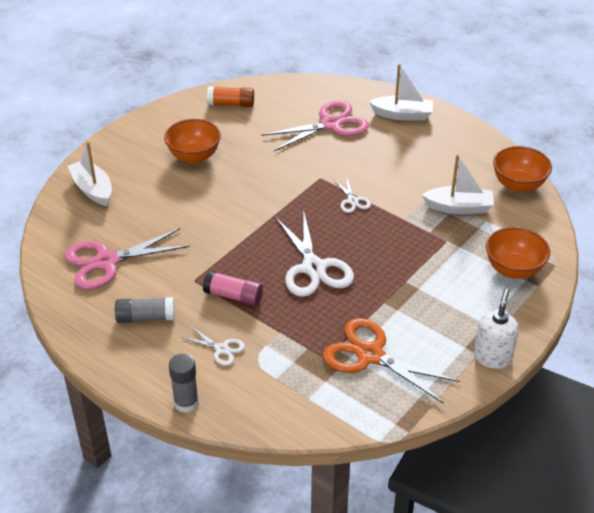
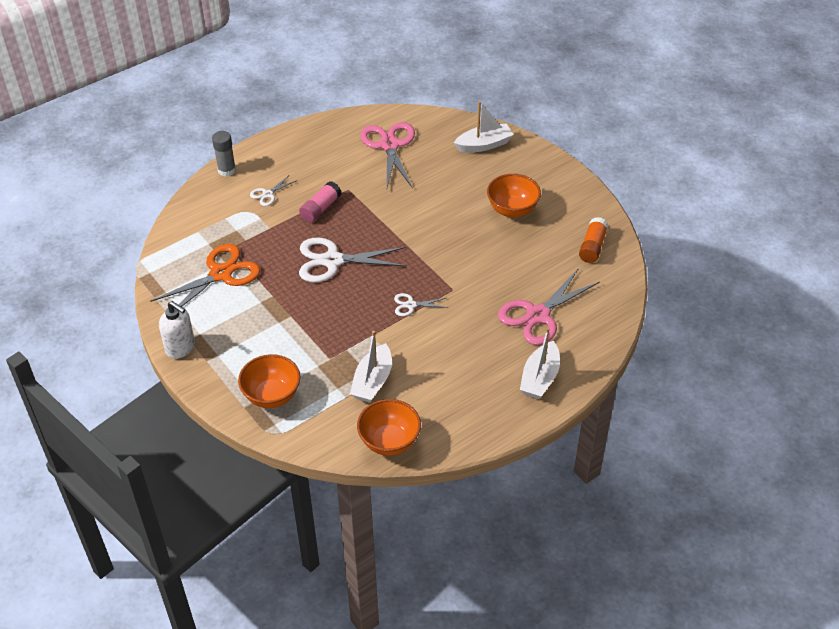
camera: 105 degrees right, 5 degrees up
grey glue stick [115,297,175,323] -> none
pink scissors [261,101,369,151] -> pink scissors turned 60 degrees clockwise [498,268,600,345]

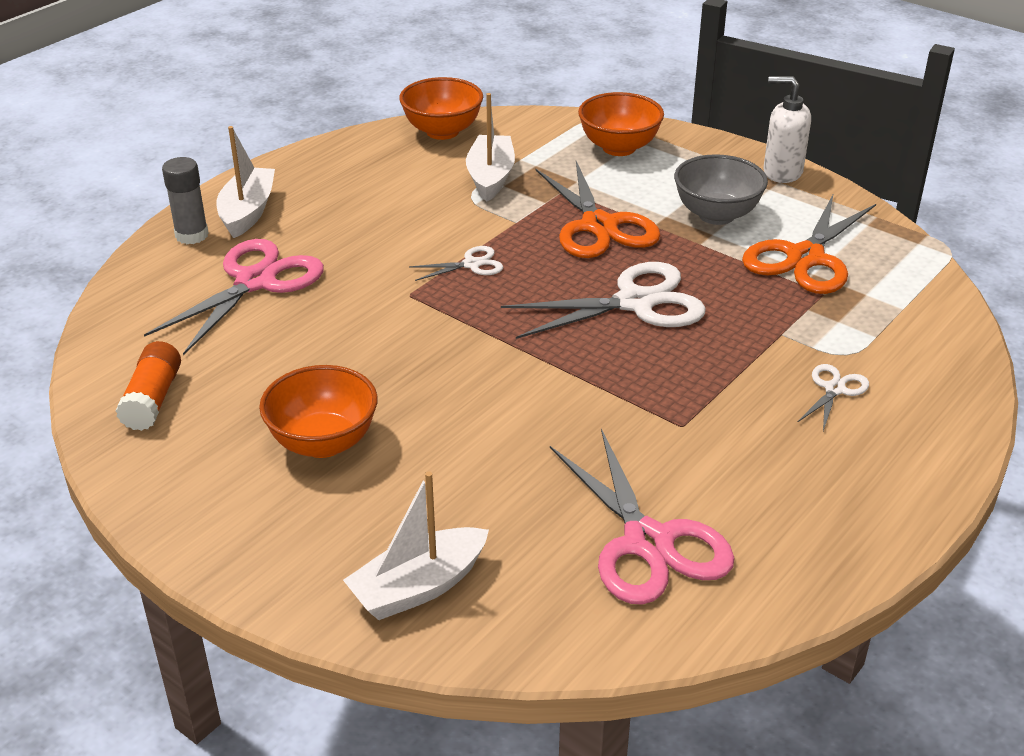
camera: 165 degrees right, 10 degrees down
grey glue stick [212,131,236,177] -> grey glue stick moved to [162,157,208,244]
pink glue stick [299,181,342,222] -> none
none -> orange scissors [536,161,661,258]
none -> grey bowl [674,154,768,225]

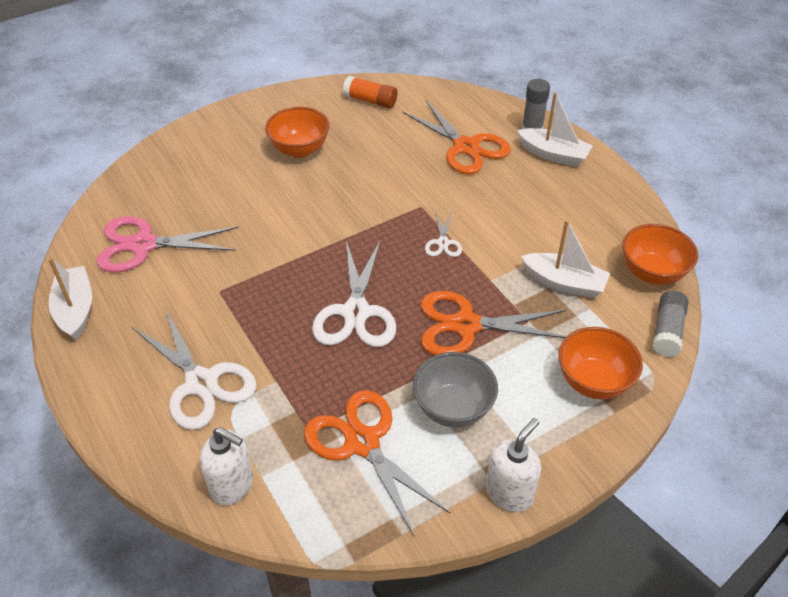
camera: 110 degrees right, 10 degrees up
pink scissors [144,239,324,355] -> orange scissors [403,99,511,174]
white boat [343,472,489,620] -> white boat moved to [48,258,92,340]
white scissors [798,364,869,431] -> white scissors [132,308,257,430], size x2.07
none -> white soap dispenser [200,427,253,505]
none -> grey glue stick [652,291,688,357]

